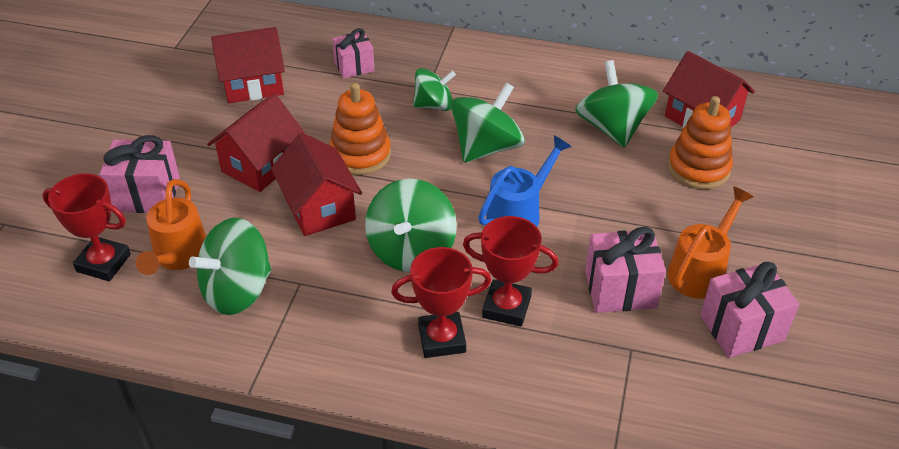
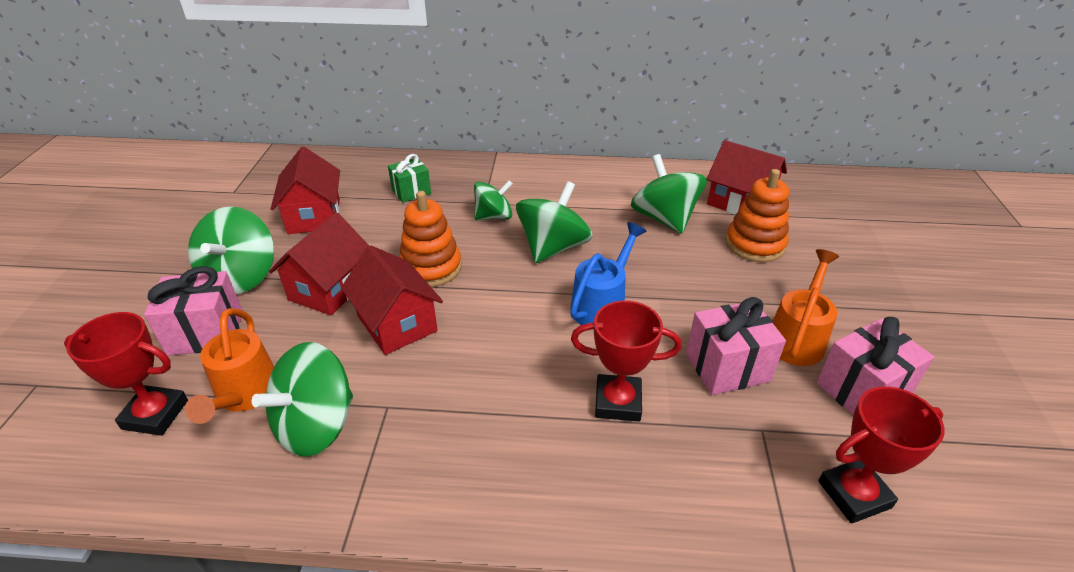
camera: 10 degrees left, 5 degrees down
red house [211,27,285,103] -> red house turned 75 degrees counterclockwise [271,147,340,234]
pink gift [332,28,375,79] -> green gift [388,154,431,203]
green spinning top [365,179,457,272] -> green spinning top moved to [188,207,274,294]
red trophy [391,247,491,358] -> red trophy moved to [818,386,945,524]

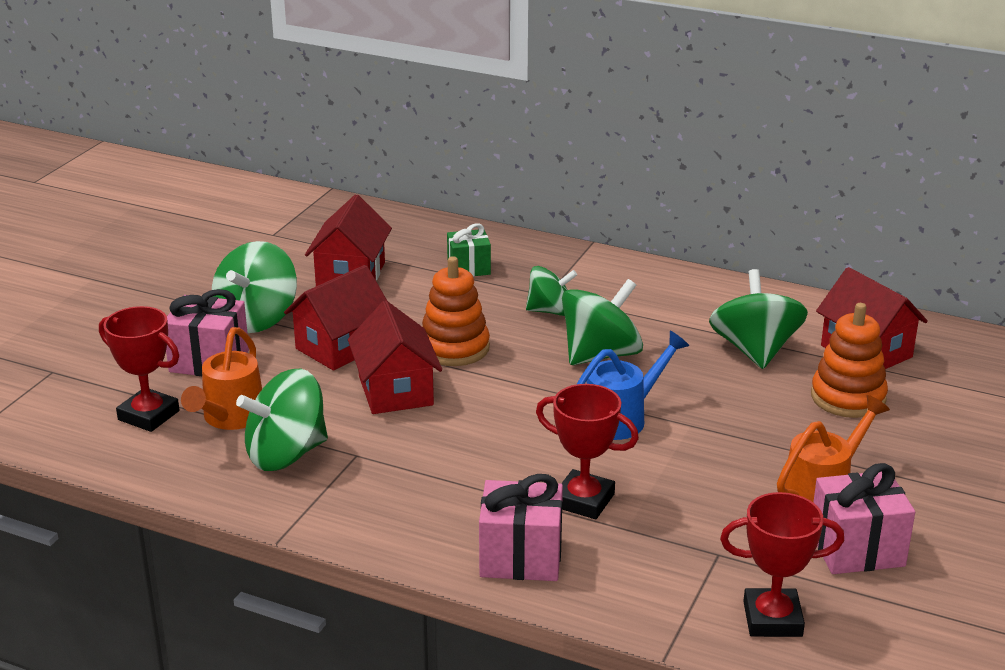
camera: 20 degrees right, 10 degrees down
pink gift [686,297,786,395] -> pink gift moved to [479,474,563,581]

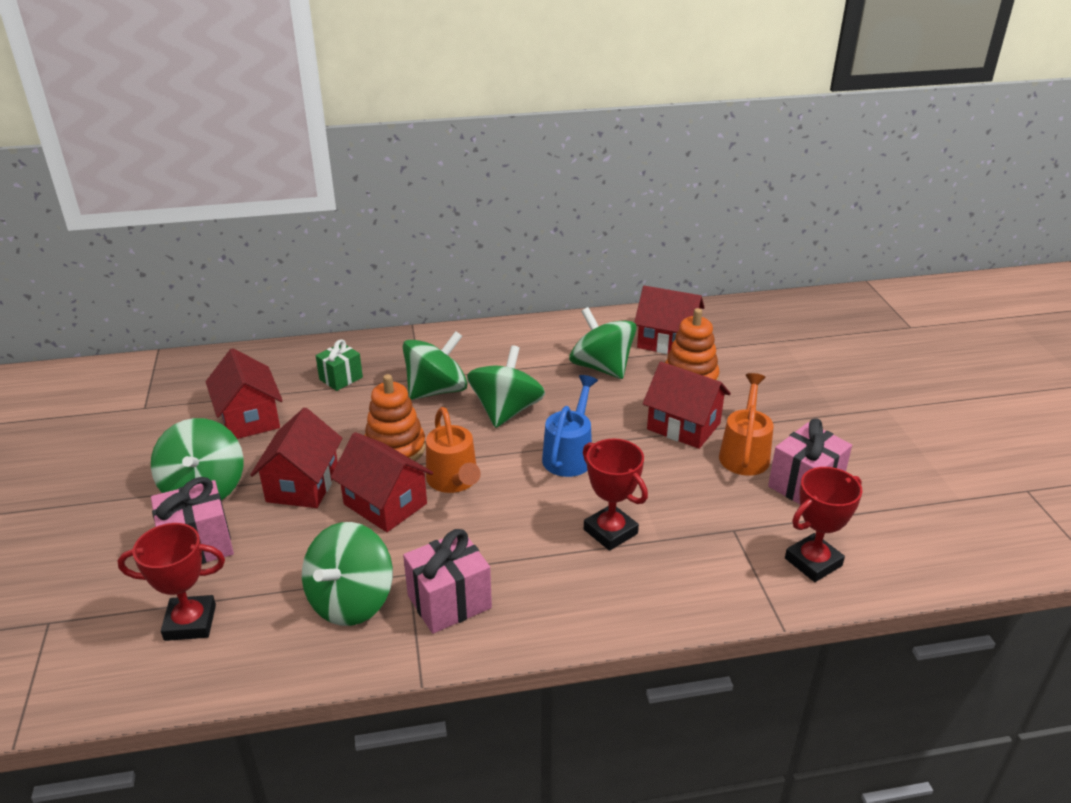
camera: 35 degrees left, 5 degrees up
orange watering can [181,327,262,430] -> orange watering can moved to [426,407,481,493]
pink gift [479,474,563,581] -> pink gift moved to [403,529,492,634]
green spinning top [526,266,577,316] -> green spinning top [403,331,468,400], size x1.54
red trophy [536,384,639,519] -> red trophy turned 60 degrees clockwise [583,438,648,551]
none -> red house [643,362,731,449]

